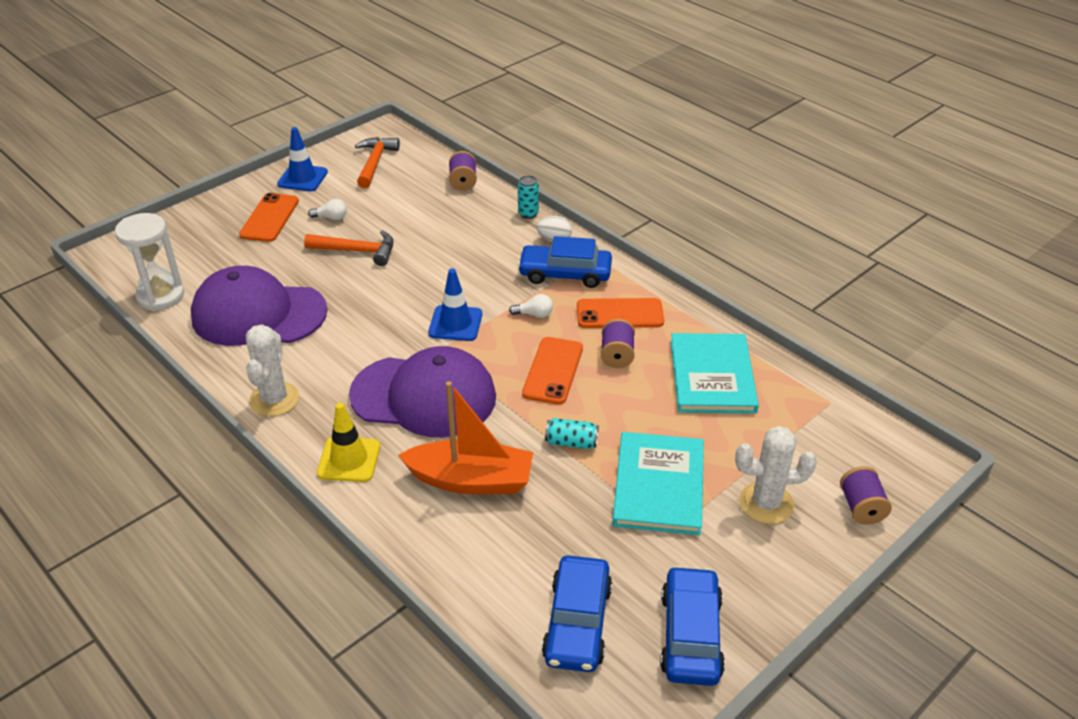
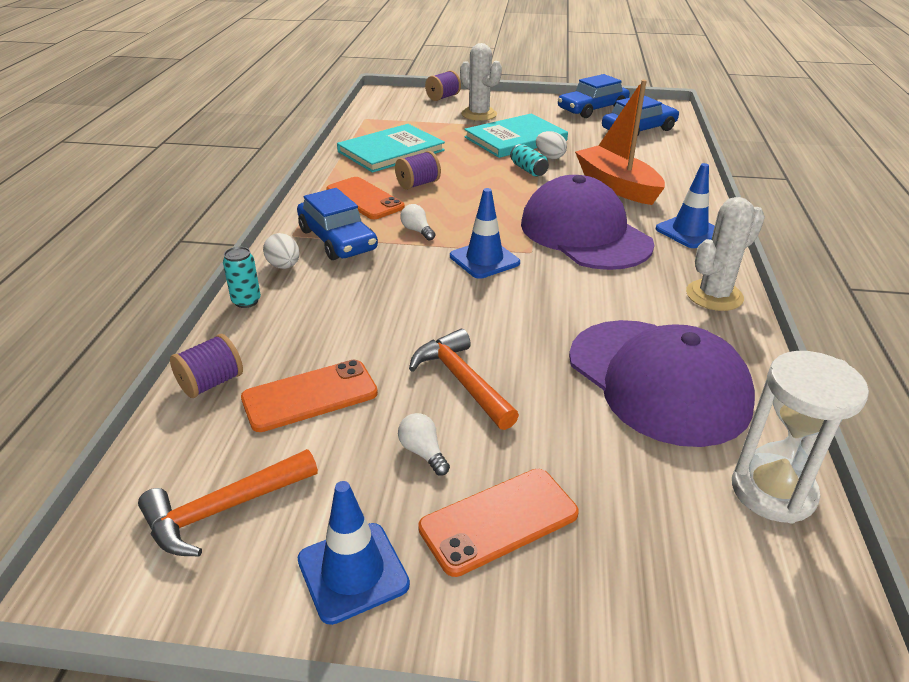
camera: 130 degrees left, 5 degrees down
yellow traffic cone [317,403,380,482] -> blue traffic cone [656,163,715,248]
orange phone [522,337,583,405] -> orange phone moved to [241,360,378,432]
none -> white egg [536,131,567,159]

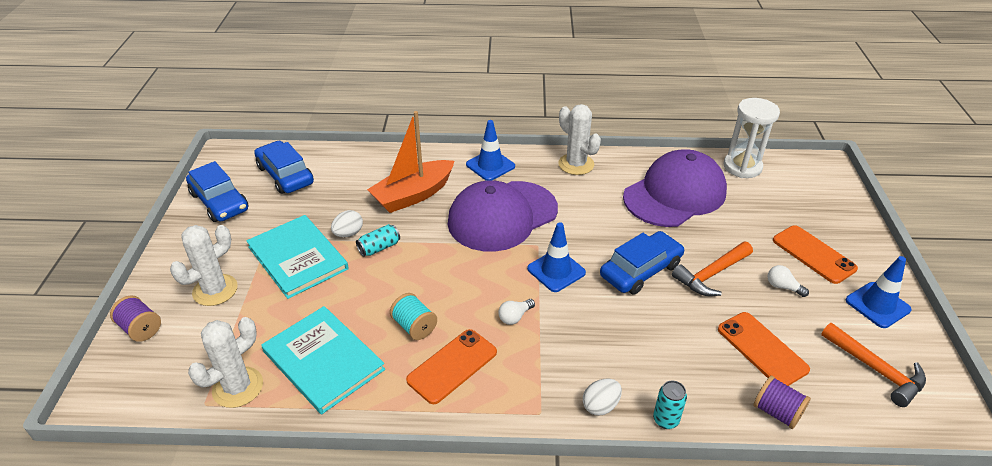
camera: 95 degrees left, 5 degrees up
blue car [297,188,378,260] -> blue car moved to [600,231,684,295]
purple spool [395,151,441,190] -> turquoise spool [390,293,437,340]
white light bulb [398,413,450,476] -> white light bulb turned 75 degrees clockwise [768,265,809,297]
none -> white cactus [188,317,263,408]

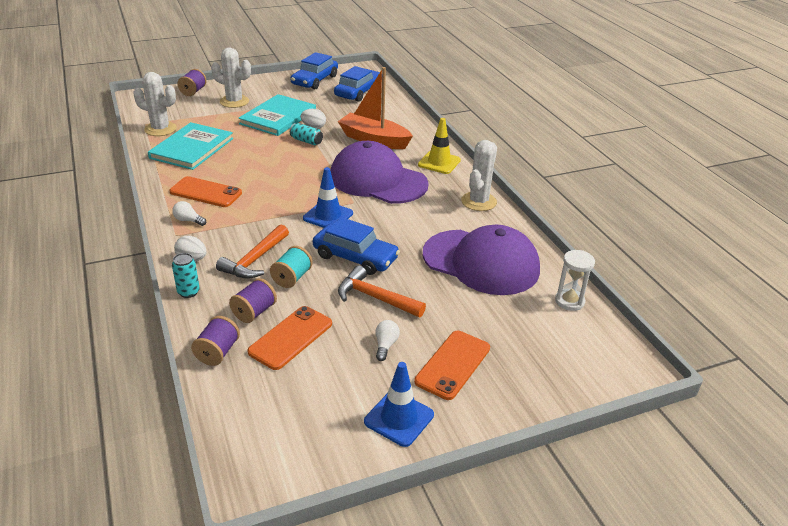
camera: 65 degrees right, 5 degrees down
turquoise spool [390,293,437,340] -> turquoise spool moved to [270,246,313,288]
blue traffic cone [466,120,515,181] -> yellow traffic cone [418,118,461,174]
white light bulb [498,299,535,325] -> white light bulb moved to [172,201,206,226]
white hourglass [723,98,780,178] -> white hourglass [555,250,595,311], size x0.66
orange hammer [821,323,926,407] -> orange hammer moved to [216,225,289,279]
none -> purple spool [229,278,277,323]

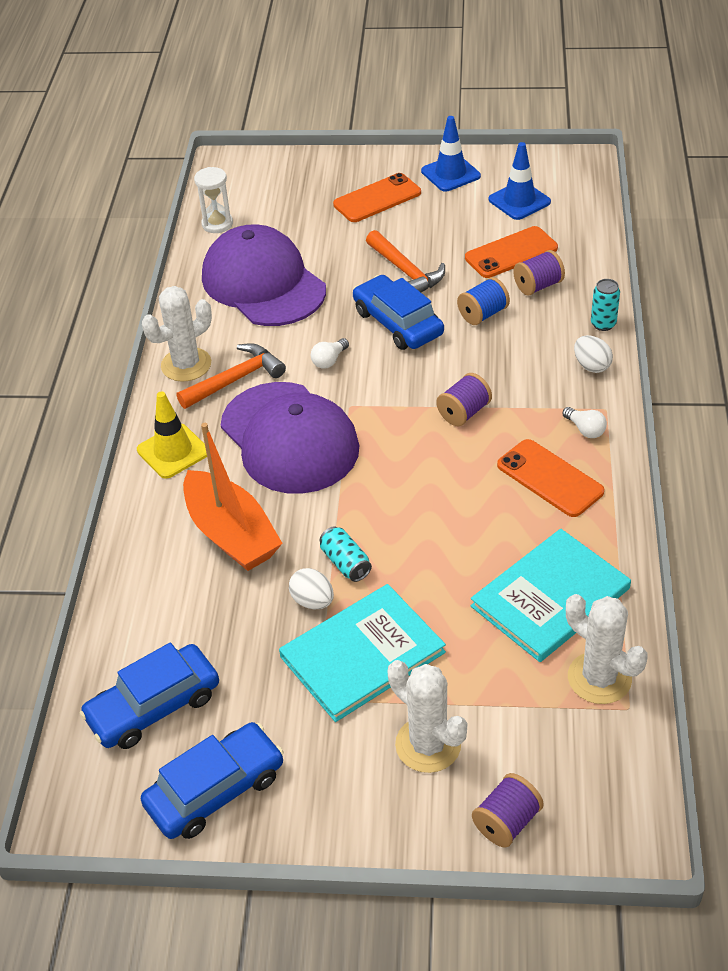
camera: 150 degrees left, 10 degrees up
purple spool [191,316,240,366] -> purple spool moved to [436,373,492,426]
orange hammer [216,225,289,279] -> orange hammer moved to [177,343,286,409]
turquoise spool [270,246,313,288] -> blue spool [457,277,510,325]
blue traffic cone [303,167,353,228] -> blue traffic cone moved to [488,142,551,220]
white light bulb [376,320,400,361] -> white light bulb moved to [311,338,349,369]

